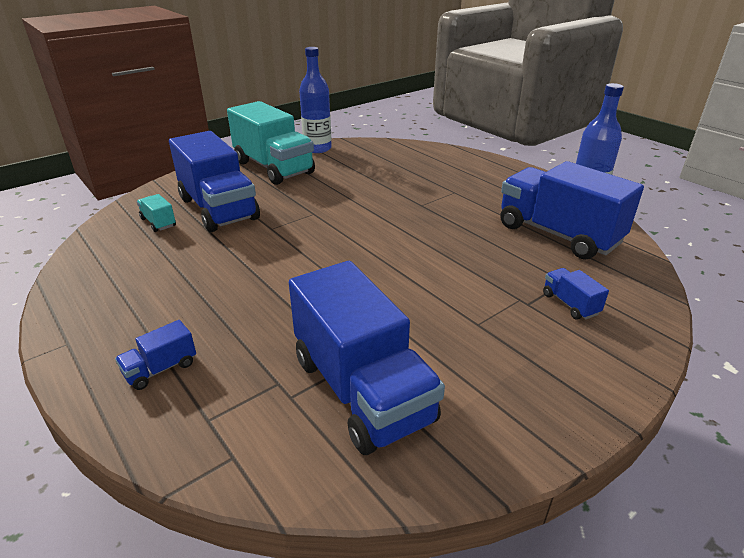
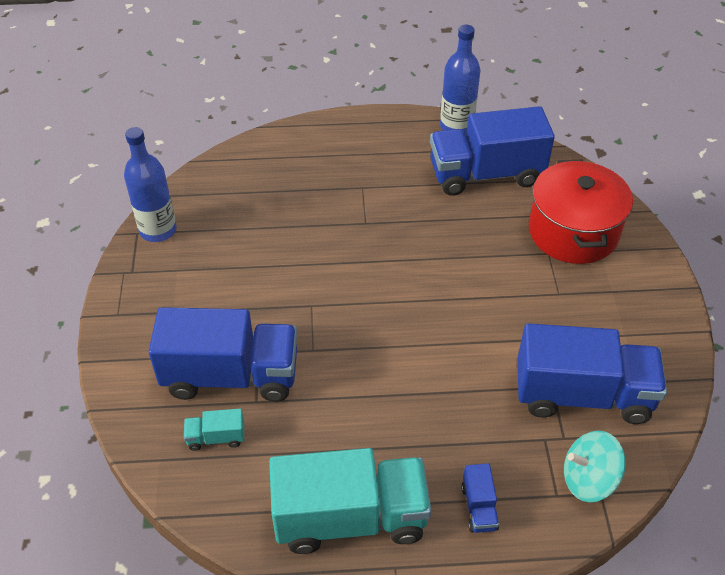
camera: 55 degrees left, 15 degrees up
turquoise truck [227,101,315,185] -> turquoise truck moved to [269,448,431,554]
blue truck [543,268,609,320] -> red pot [529,160,633,264]
none -> turquoise spinning top [564,431,626,502]

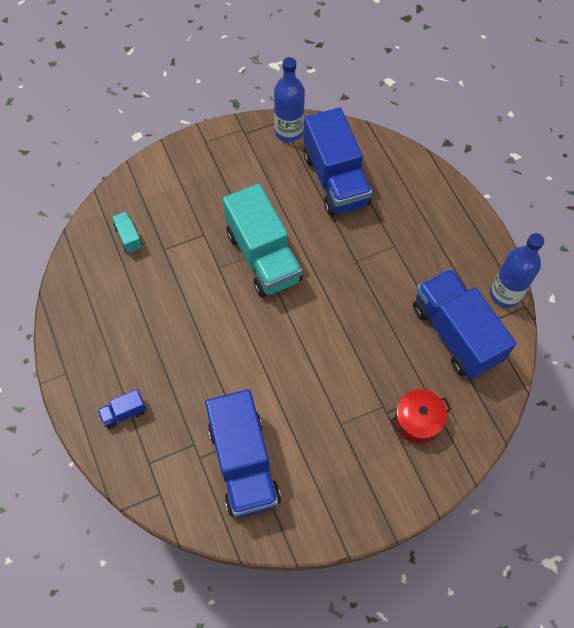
camera: 70 degrees right, 15 degrees up
blue truck [149,307,297,402] -> blue truck moved to [303,108,372,216]
turquoise truck [269,448,431,554] -> turquoise truck moved to [223,183,303,297]
red pot [529,160,633,264] -> red pot [391,389,451,443], size x0.56
turquoise spinning top [564,431,626,502] -> none

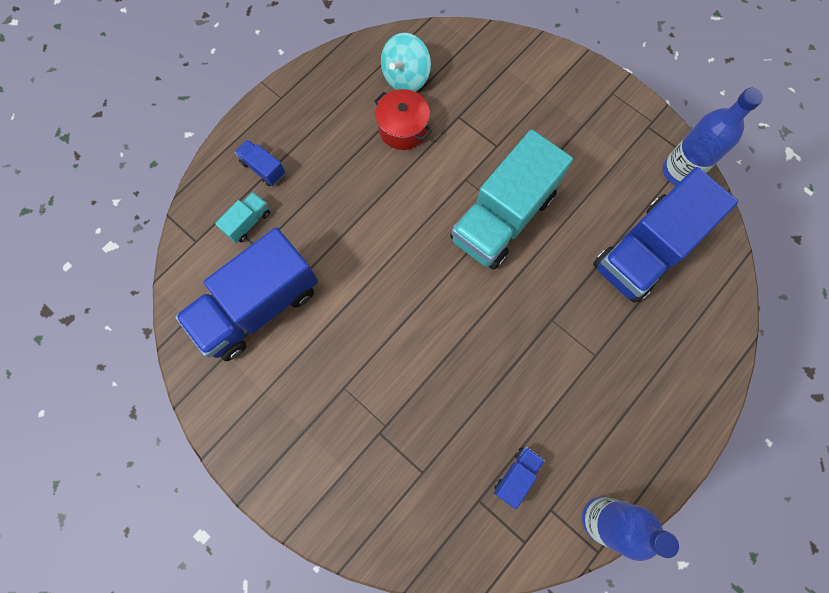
camera: 65 degrees right, 10 degrees up
turquoise truck [112,211,143,253] -> turquoise truck moved to [215,192,270,243]
red pot [391,389,451,443] -> red pot moved to [374,89,432,150]
blue truck [413,269,516,379] -> blue truck [494,447,545,509], size x0.41
none -> turquoise spinning top [381,33,431,92]

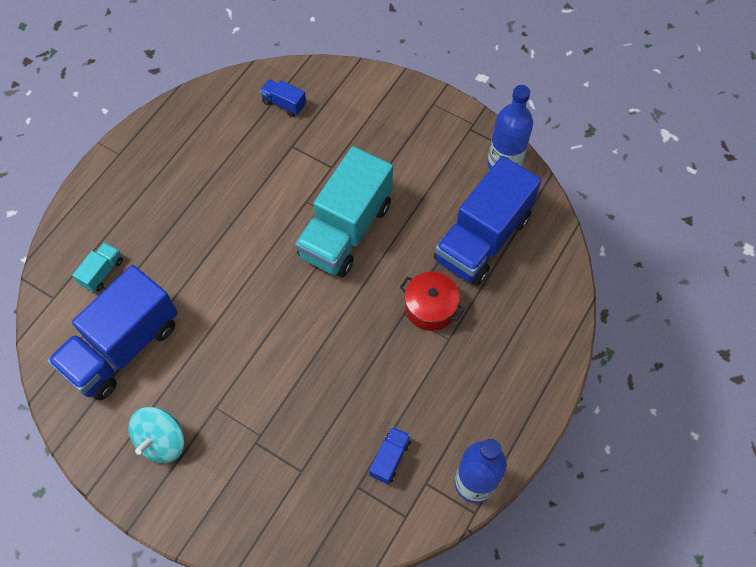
camera: 10 degrees left, 10 degrees down
blue truck [235,140,285,186] -> blue truck moved to [260,79,306,117]
red pot [374,89,432,150] -> red pot moved to [400,271,465,331]
turquoise spinning top [381,33,431,92] -> turquoise spinning top moved to [129,407,185,463]

